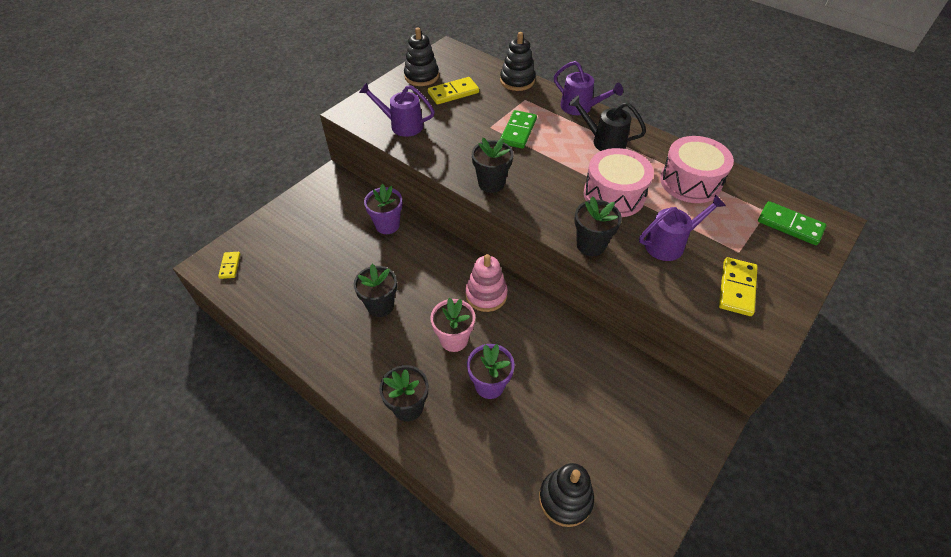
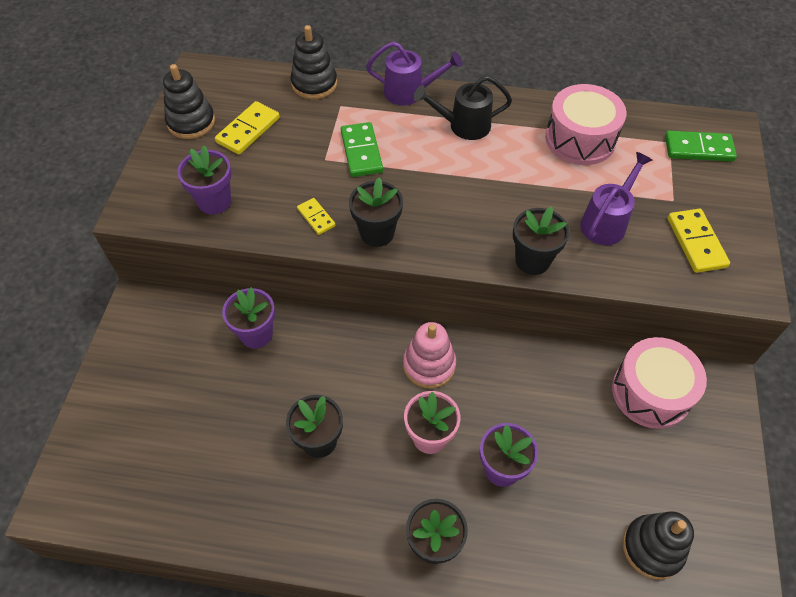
camera: 30 degrees left, 5 degrees up
yellow domino [218,252,240,279] -> yellow domino moved to [297,198,336,235]
purple watering can [359,82,435,137] -> purple flower pot [177,146,232,215]
pink drum [584,148,654,217] -> pink drum moved to [612,337,707,429]

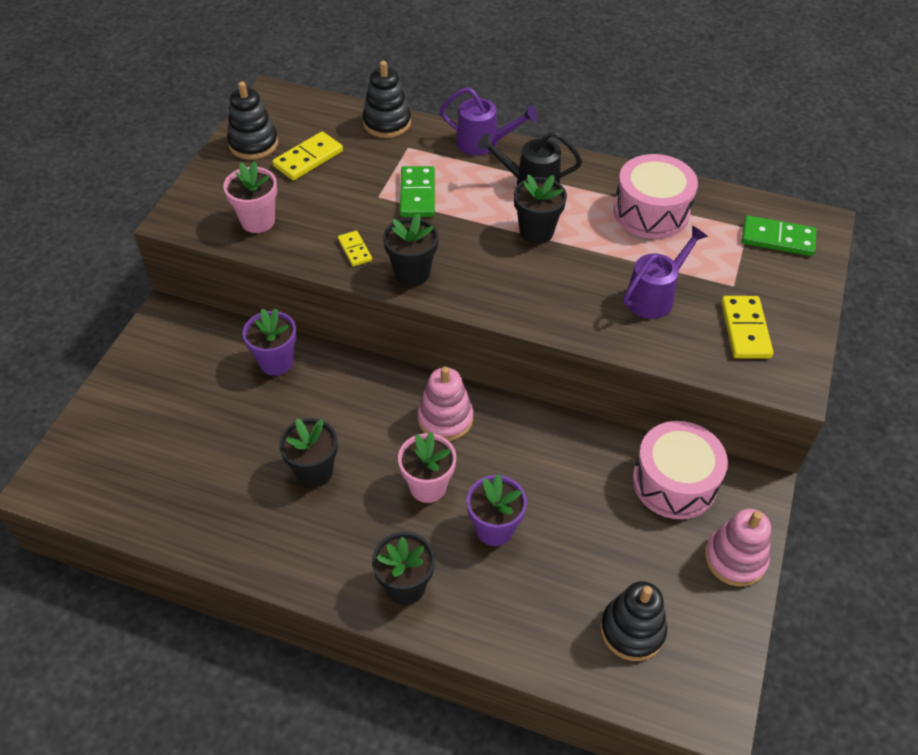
camera: 10 degrees right, 5 degrees down
purple flower pot [177,146,232,215] -> pink flower pot [223,161,277,233]
black flower pot [513,206,569,275] -> black flower pot moved to [514,174,567,244]
none -> pink stacking toy [705,509,771,586]

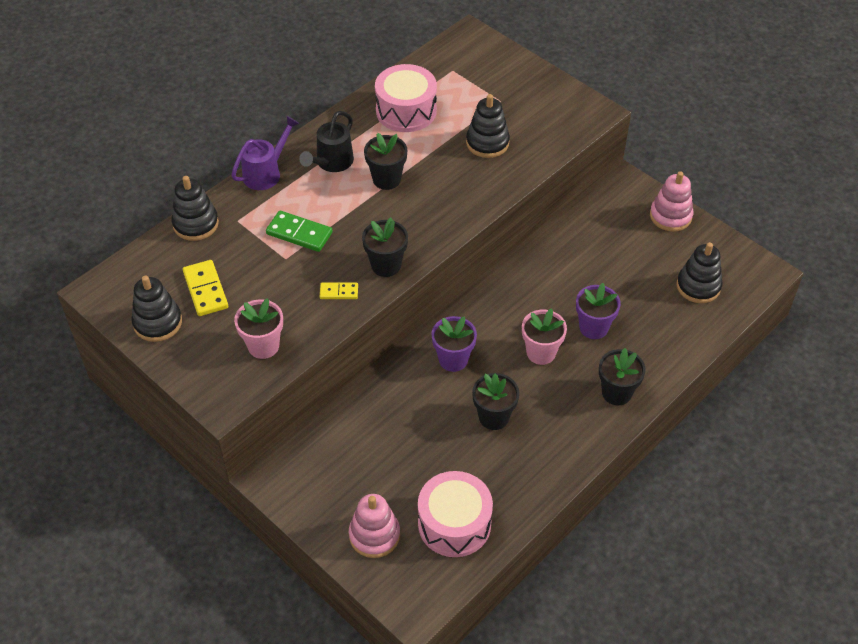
camera: 65 degrees left, 0 degrees up
purple flower pot [243,308,297,376] -> purple flower pot moved to [431,316,477,372]
pink stacking toy [417,366,473,441] -> pink stacking toy moved to [349,494,400,558]
purple watering can [623,226,708,319] -> black stacking toy [466,94,510,158]
pink drum [633,421,728,519] -> pink drum moved to [418,471,493,557]
yellow domino [721,296,774,359] -> none
green domino [741,215,816,256] -> none

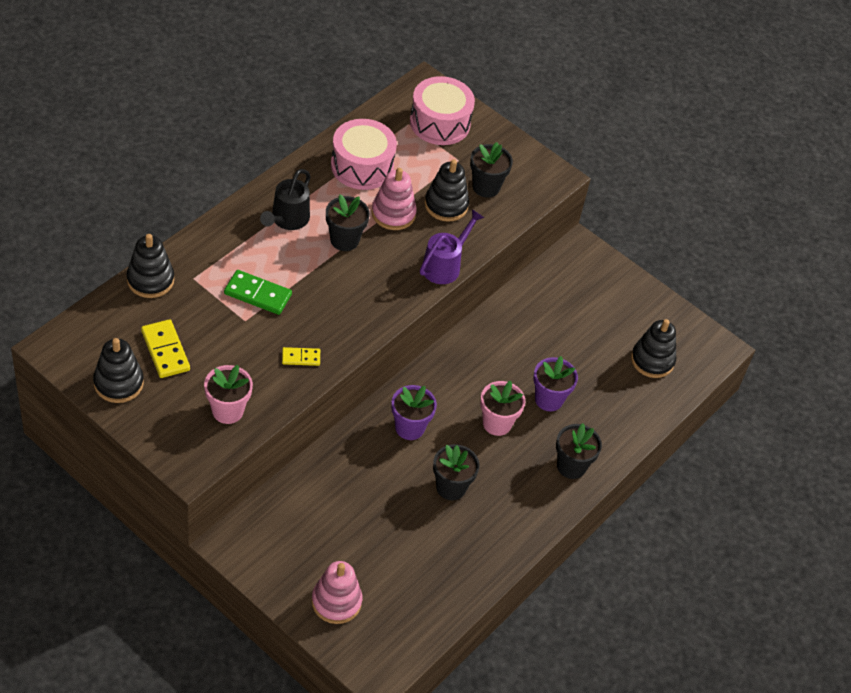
camera: 10 degrees left, 0 degrees up
purple watering can [231,116,300,190] -> purple watering can moved to [420,209,484,284]
black flower pot [362,217,408,277] -> black flower pot moved to [470,142,513,198]
pink drum [418,471,493,557] -> pink drum moved to [410,76,475,145]
pink stacking toy [650,171,693,232] -> pink stacking toy moved to [371,168,417,230]

